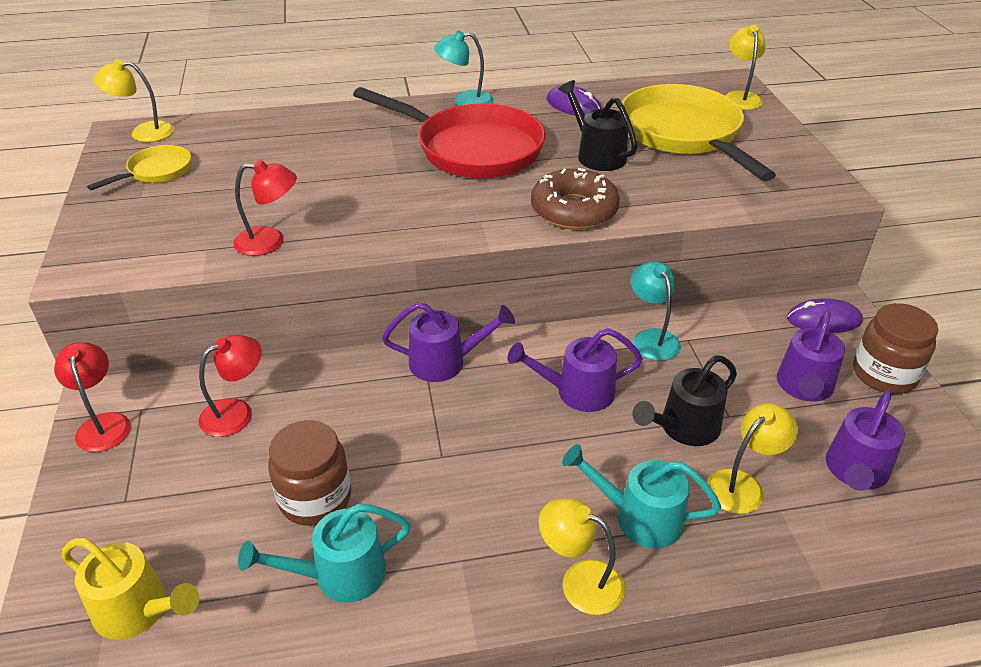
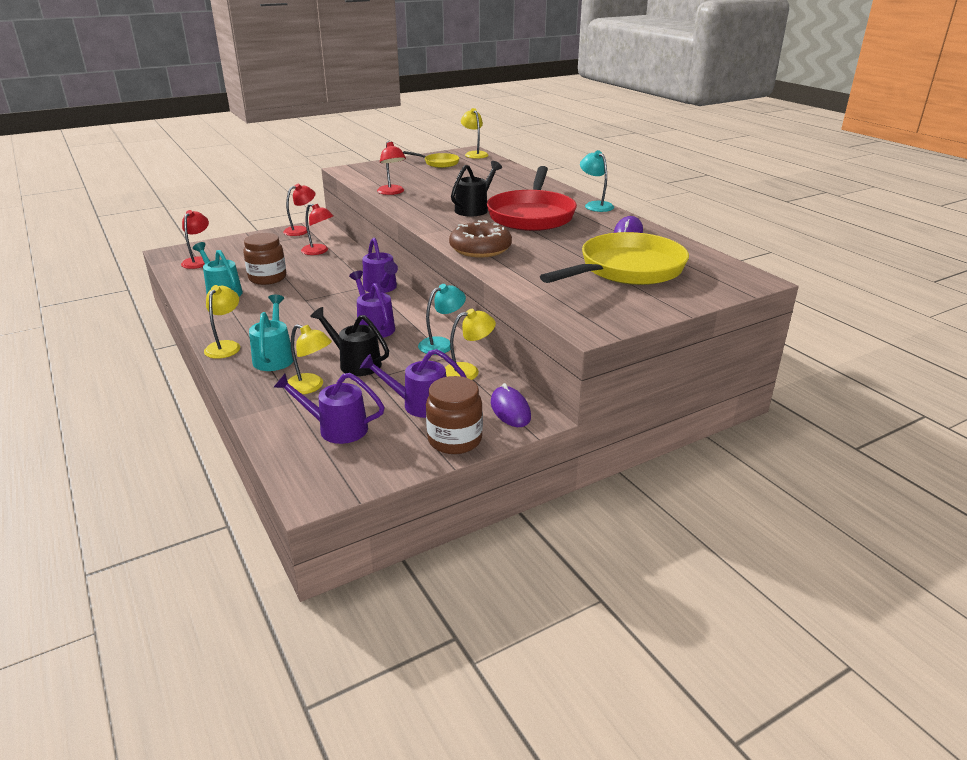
camera: 70 degrees right, 10 degrees down
yellow watering can [62,538,200,640] -> red lamp [181,210,209,269]
black watering can [558,80,637,171] -> black watering can moved to [451,161,502,216]
yellow lamp [725,25,766,110] -> yellow lamp moved to [445,309,496,380]

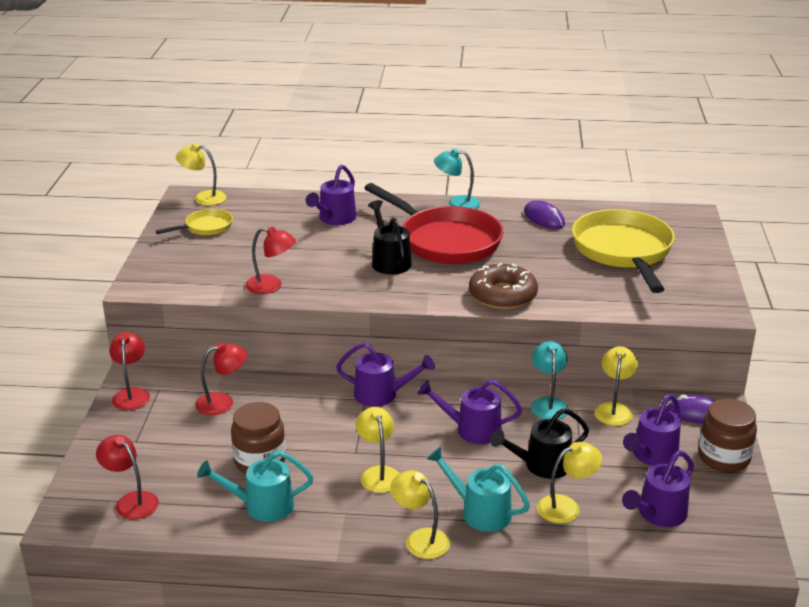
camera: 55 degrees left, 0 degrees up
none -> purple watering can [306,165,357,225]
none -> yellow lamp [356,407,400,493]

